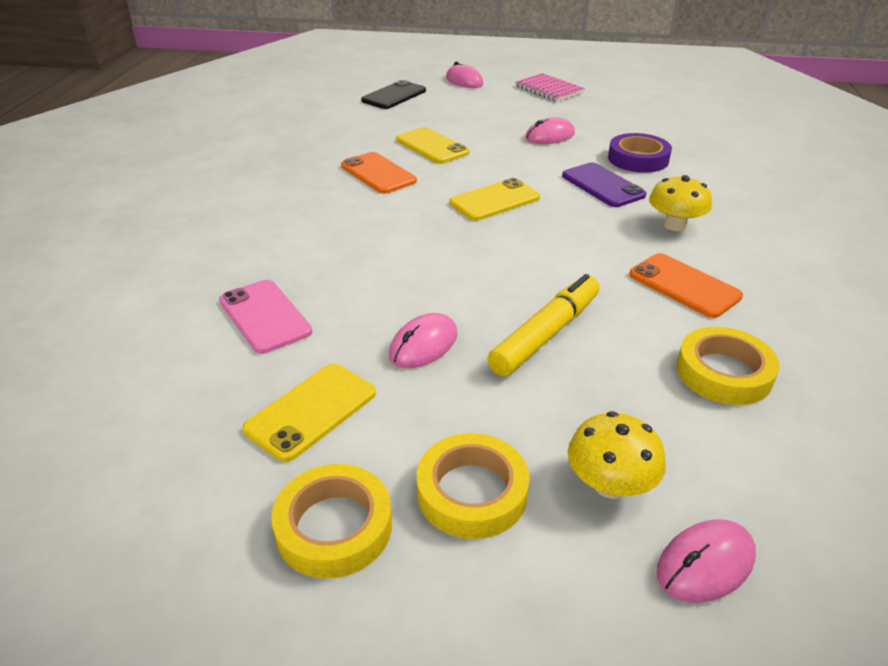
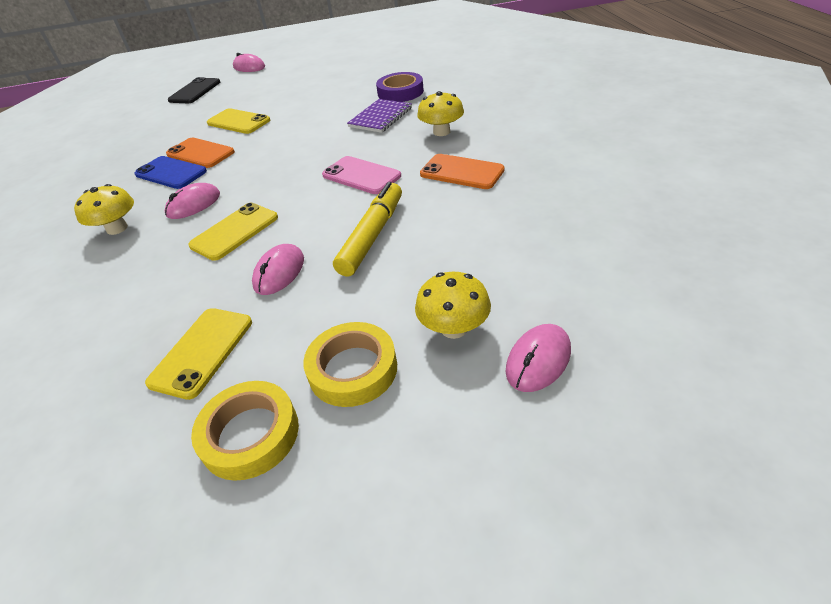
camera: 15 degrees left, 5 degrees up
pink phone [219,280,312,354] -> pink phone moved to [322,156,401,194]
yellow phone [450,178,540,221] -> yellow phone moved to [188,203,278,261]
pink notebook [515,73,585,102] -> none
pink mouse [525,117,575,144] -> pink mouse moved to [165,183,220,219]
purple phone [562,162,646,207] -> purple notebook [347,99,412,133]
yellow tape [677,327,780,405] -> none
none -> yellow mushroom [74,184,134,235]
none -> blue phone [135,156,207,189]

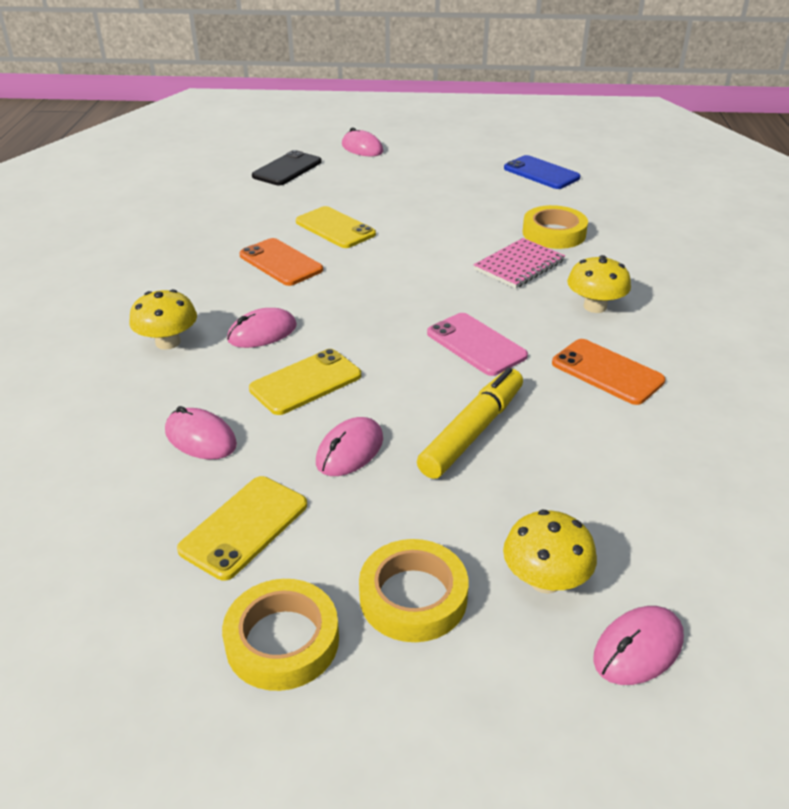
camera: 10 degrees right, 5 degrees down
blue phone [135,156,207,189] -> blue phone moved to [504,155,580,189]
purple notebook [347,99,412,133] -> pink notebook [474,238,565,289]
purple tape [376,72,424,102] -> yellow tape [523,205,588,249]
none -> pink mouse [165,406,237,459]

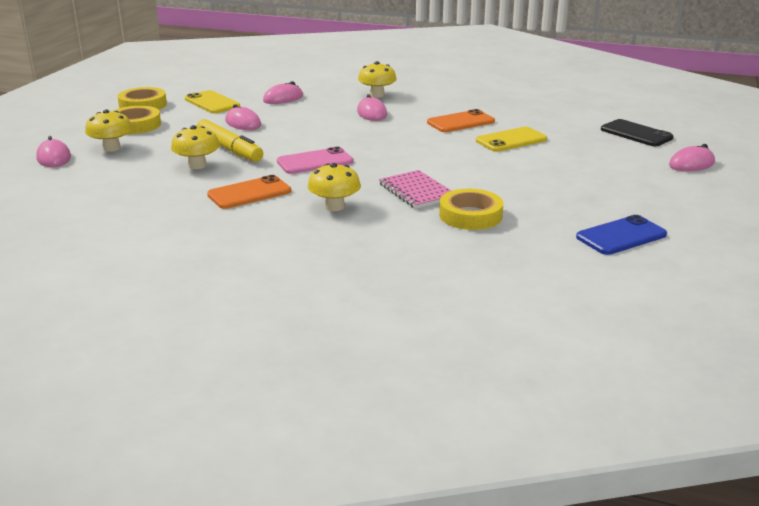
camera: 105 degrees right, 10 degrees down
yellow phone [249,349,361,415] -> none
none -> yellow mushroom [171,125,220,169]

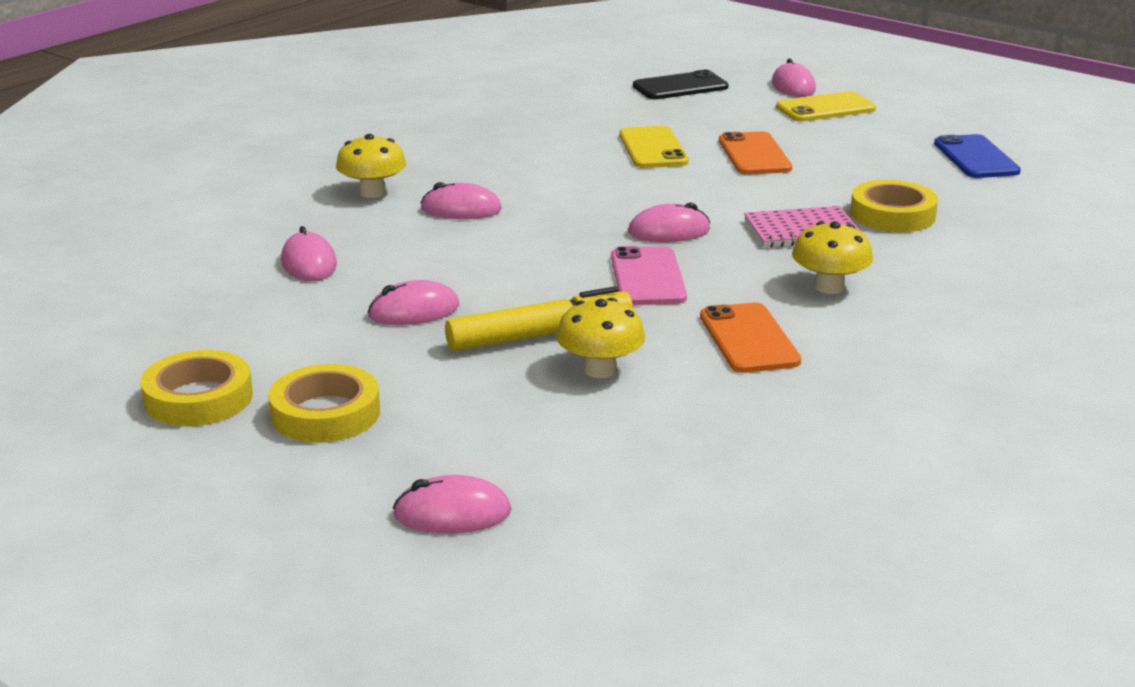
camera: 70 degrees left, 0 degrees up
yellow mushroom [85,110,133,152] -> none
yellow phone [185,90,240,113] -> yellow phone moved to [776,91,876,122]
orange phone [427,109,495,132] -> orange phone moved to [719,131,792,175]
none -> pink mouse [628,202,710,242]

